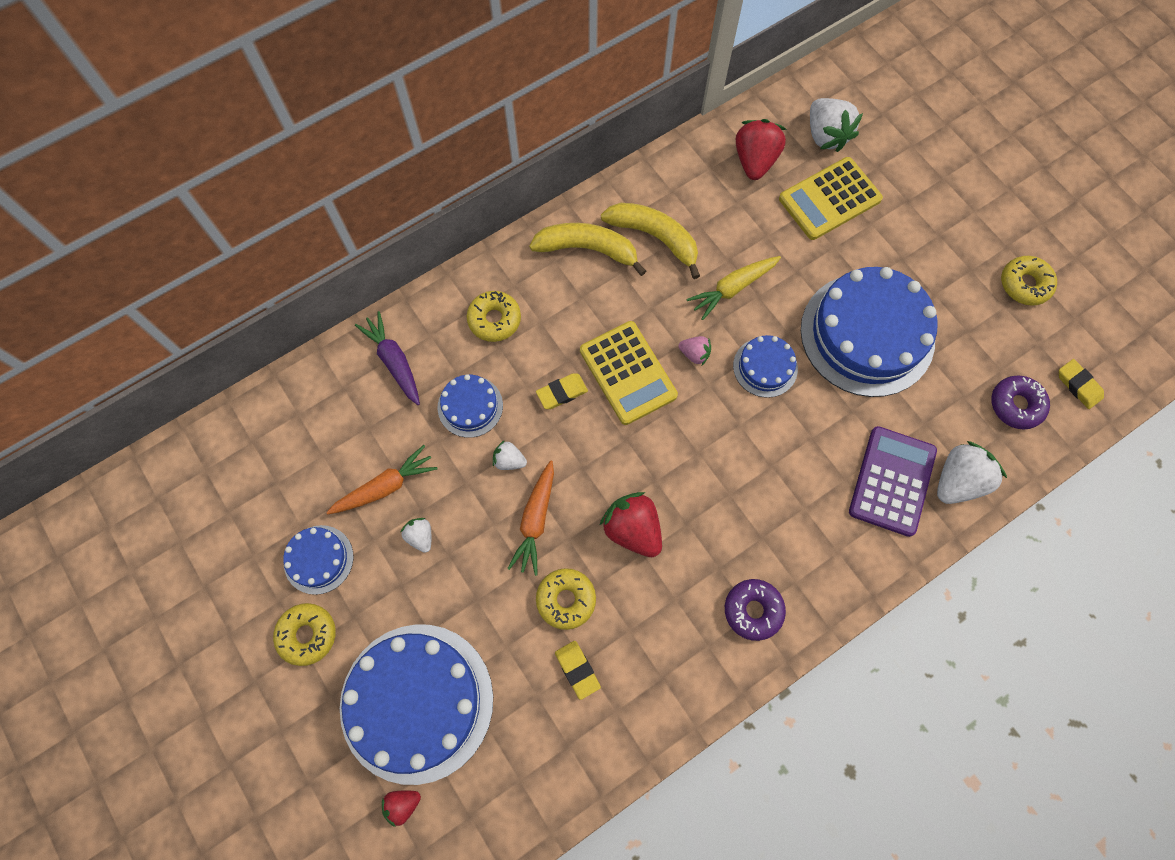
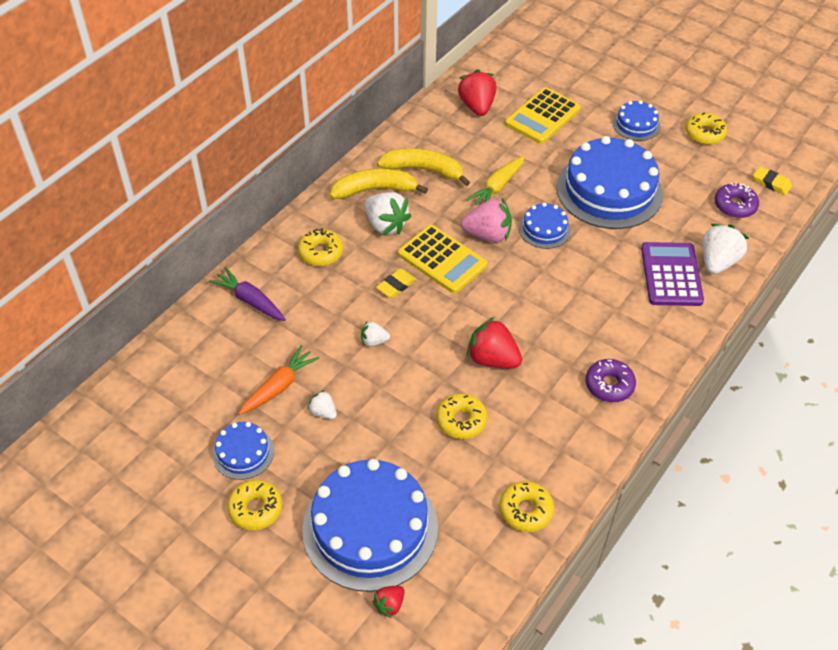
camera: 20 degrees left, 20 degrees down
blue cake [437,374,503,438] -> blue cake moved to [612,100,661,141]
orange carrot [507,460,554,576] -> none
yellow eraser [555,641,601,700] -> none
pink strawberry [679,336,711,365] -> pink strawberry [461,198,512,242], size x1.89
white strawberry [810,98,863,152] -> white strawberry moved to [365,192,411,235]
none -> yellow donut [500,481,554,532]

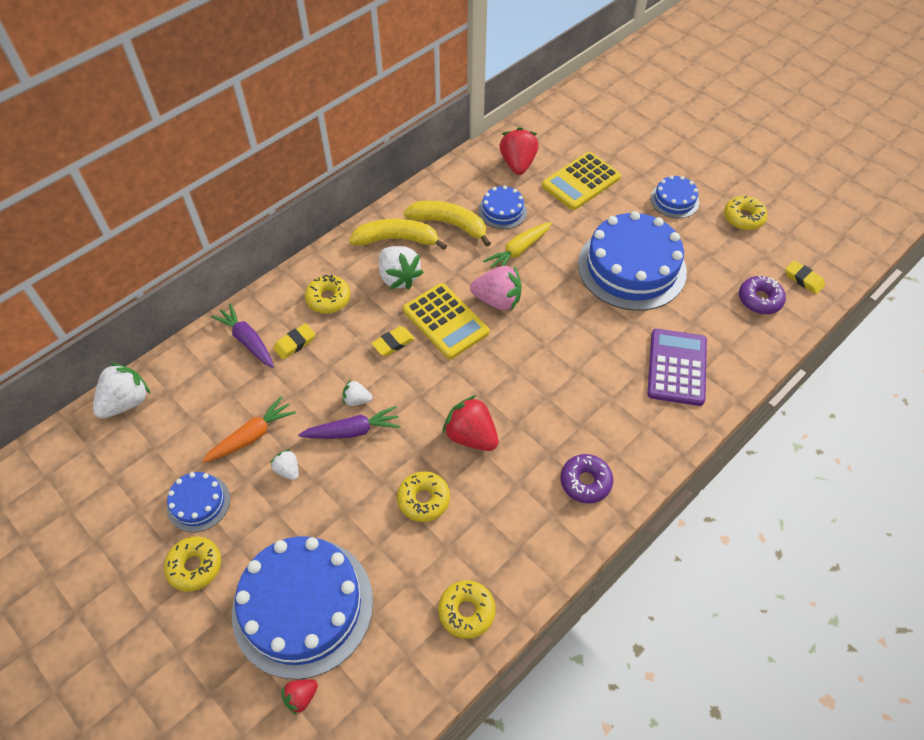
camera: 10 degrees right, 5 degrees up
blue cake [519,203,571,249] -> blue cake moved to [478,186,527,229]
white strawberry [703,224,749,274] -> white strawberry moved to [93,363,150,419]
none -> yellow eraser [273,323,316,359]
none -> purple carrot [298,406,401,439]

